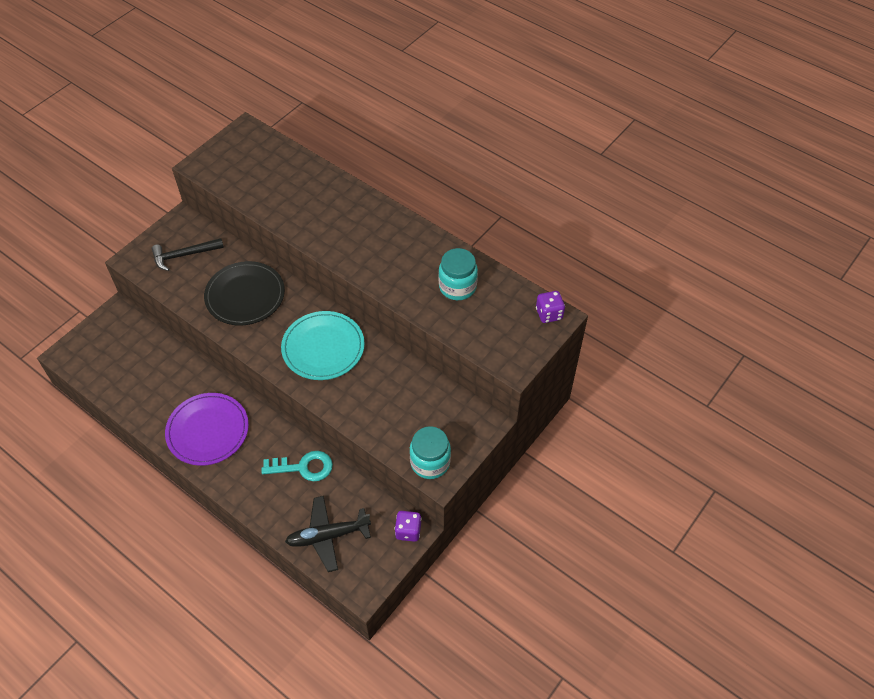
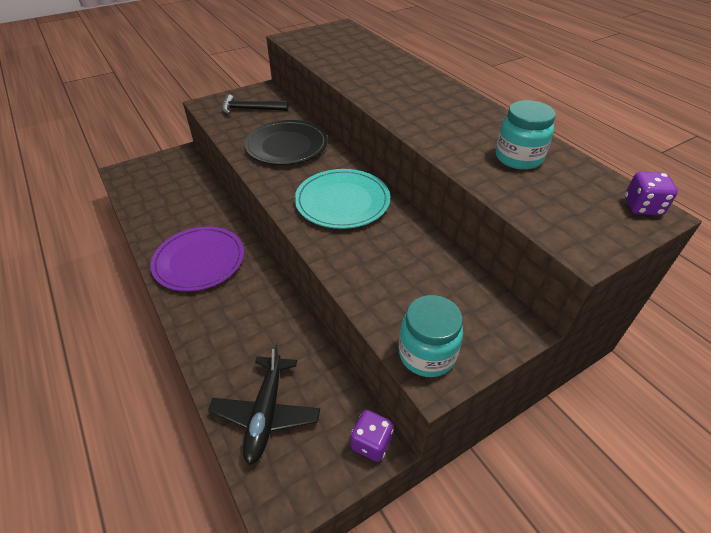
camera: 20 degrees right, 10 degrees down
turquoise key [261,451,333,481] -> none
black plane [285,496,371,572] -> black plane turned 90 degrees counterclockwise [208,342,320,465]

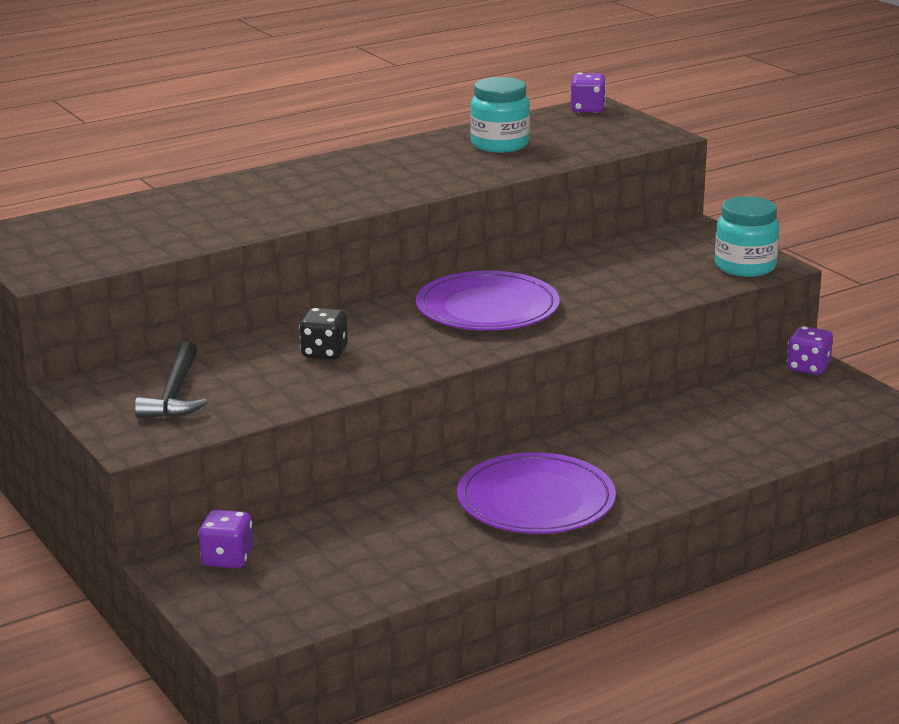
camera: 90 degrees left, 20 degrees down
black plane [208,342,320,465] -> none
black plate [244,120,328,165] -> black dice [299,308,348,359]
turquoise plate [295,169,390,229] -> purple plate [416,271,559,331]
none -> purple dice [198,510,253,569]

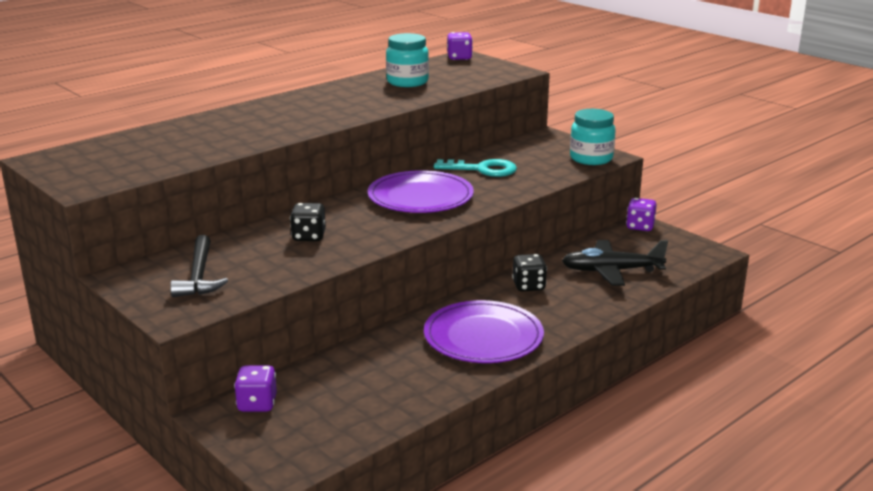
camera: 10 degrees left, 0 degrees up
none -> turquoise key [434,159,517,177]
none -> black dice [512,254,547,292]
none -> black plane [562,240,668,286]

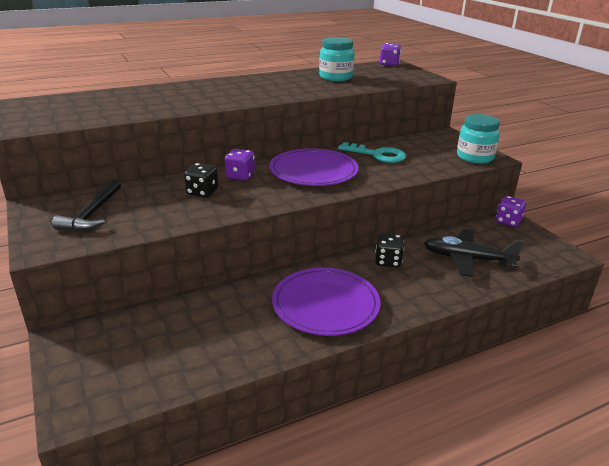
camera: 15 degrees right, 5 degrees up
purple dice [234,365,277,412] -> purple dice moved to [224,149,255,181]

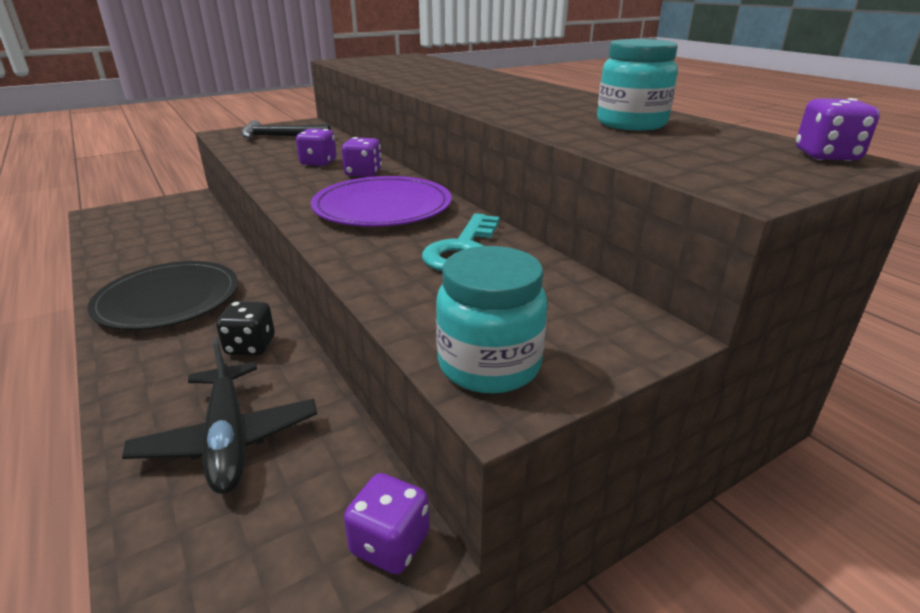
camera: 85 degrees right, 0 degrees up
black dice [184,163,218,197] -> purple dice [296,129,336,166]
purple plate [272,268,380,336] -> black plate [87,261,238,330]
black plane [424,229,524,277] -> black plane turned 150 degrees clockwise [122,337,317,494]

